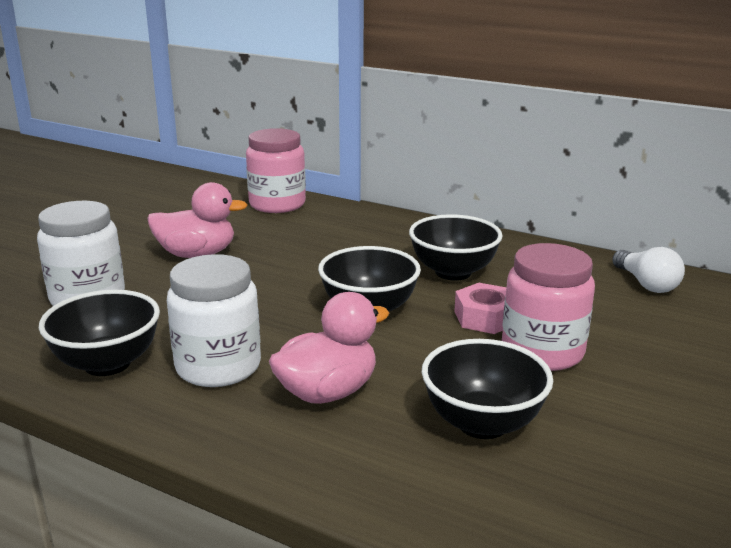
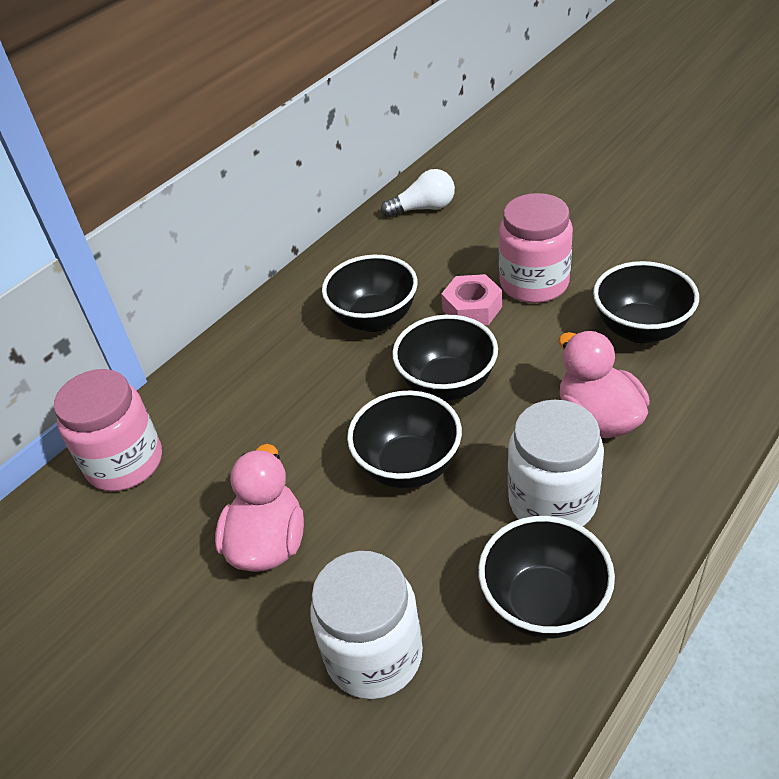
camera: 75 degrees left, 20 degrees up
none -> black bowl [347,390,462,489]

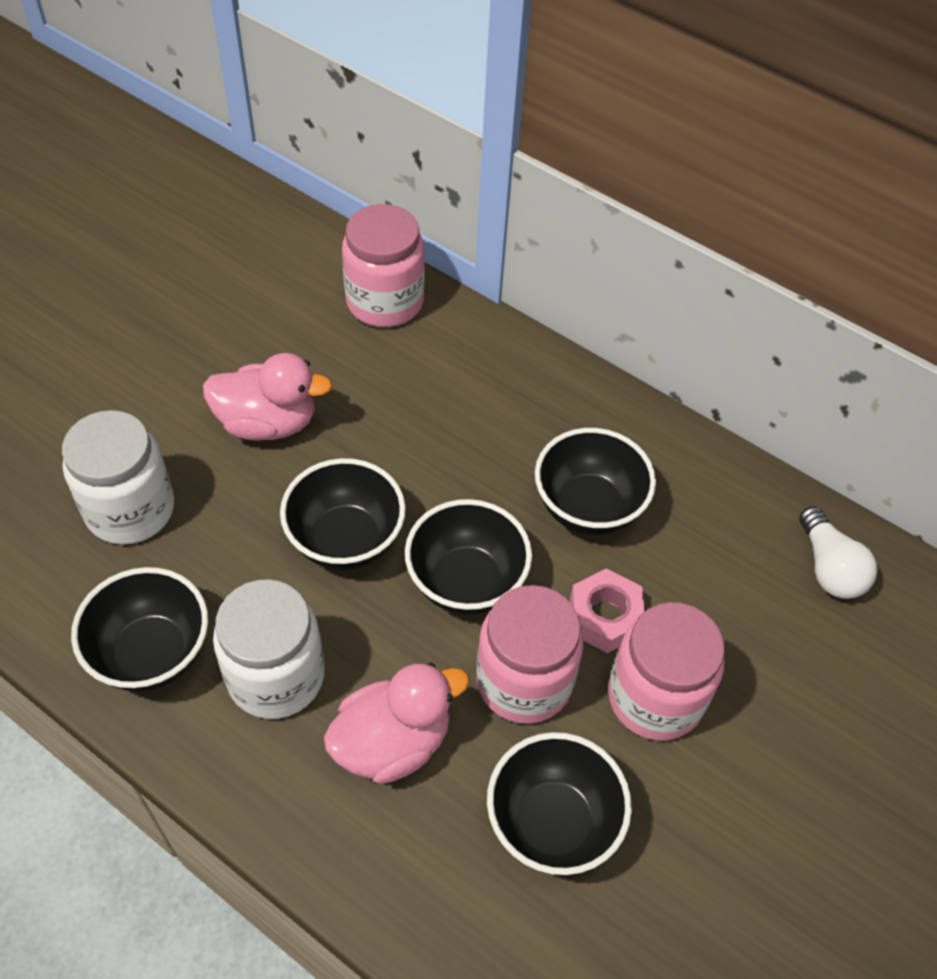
camera: 80 degrees right, 10 degrees up
none -> pink jar [476,585,584,724]

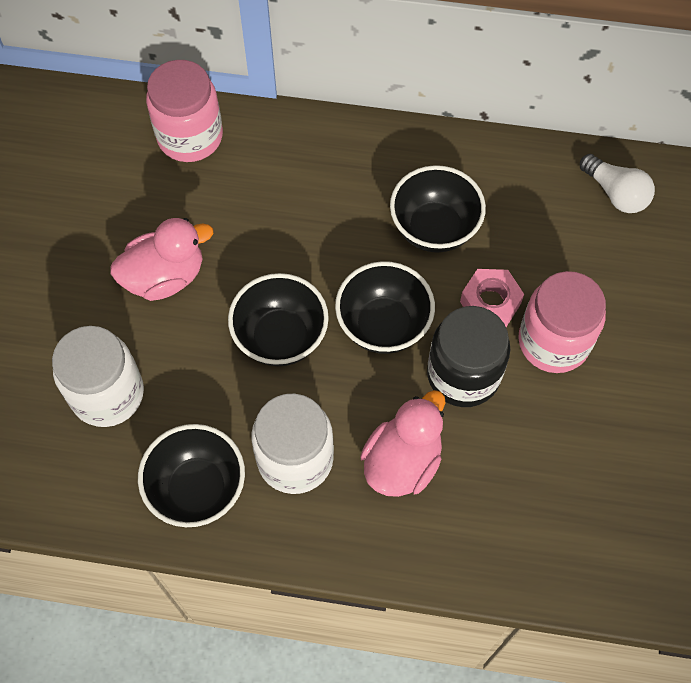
camera: 25 degrees left, 10 degrees up
pink jar [476,585,584,724] -> black jar [427,306,510,407]
black bowl [487,732,632,875] -> none

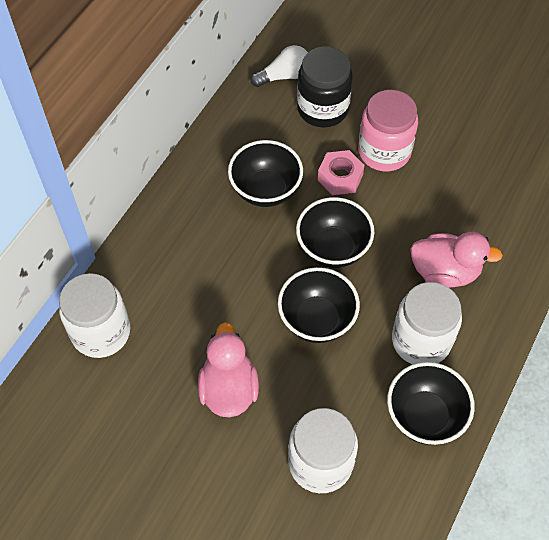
camera: 70 degrees left, 5 degrees down
pink jar [146,60,223,162] -> white jar [59,273,130,358]
pink duck [360,390,445,497] -> pink duck turned 135 degrees clockwise [410,232,503,288]
black jar [427,306,510,407] -> black jar moved to [297,47,353,127]

